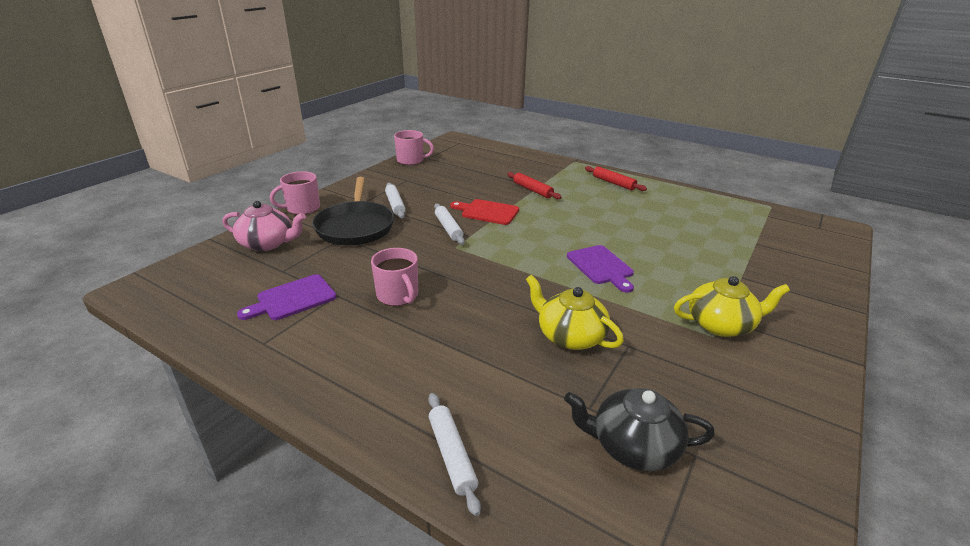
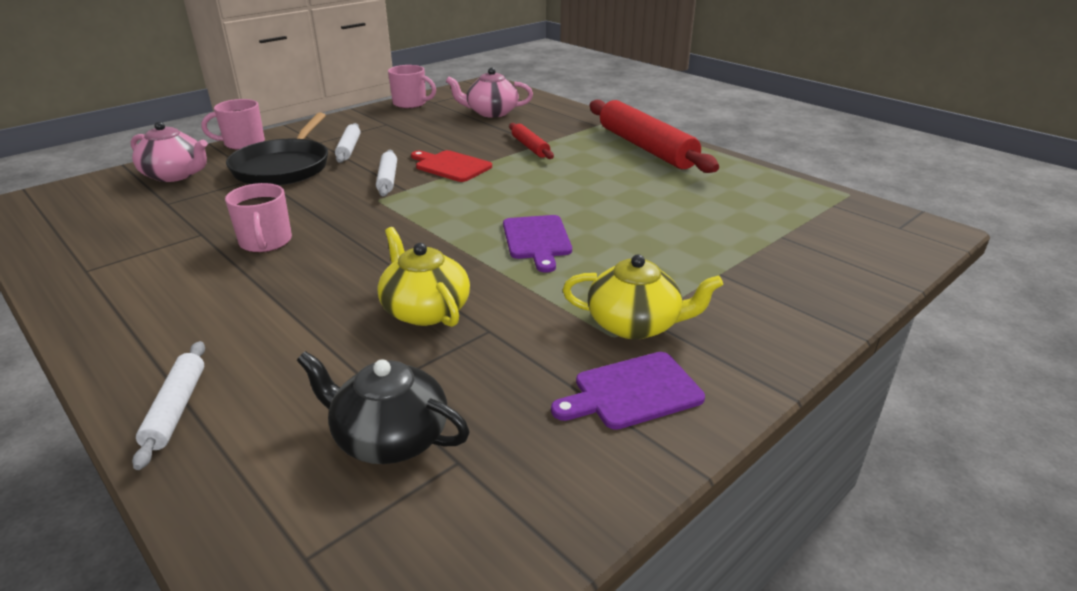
camera: 15 degrees right, 0 degrees up
purple cutting board [237,274,336,320] -> purple cutting board moved to [551,352,705,430]
red rolling pin [585,166,647,191] -> red rolling pin [590,100,719,173], size x2.07
none -> pink teapot [446,68,533,118]

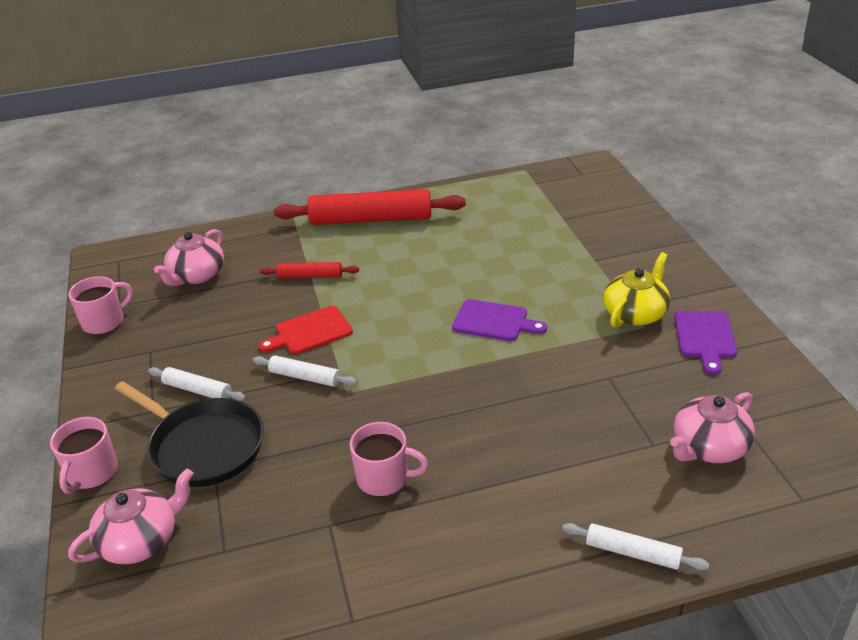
camera: 60 degrees left, 5 degrees up
black teapot [297,351,470,464] -> pink teapot [670,392,755,463]
yellow teapot [377,227,470,327] -> none

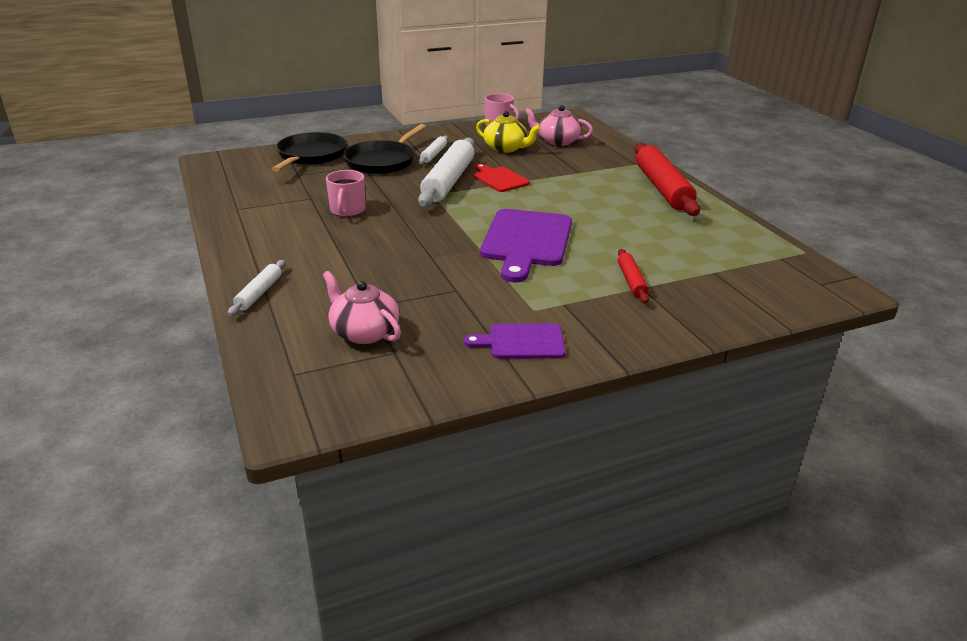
camera: 80 degrees right, 5 degrees down
pink mug [50,417,118,494] -> none
pink teapot [68,468,194,564] -> black pan [272,132,347,172]
white rolling pin [253,355,357,387] -> white rolling pin [418,138,475,207], size x2.07
red rolling pin [260,262,359,278] -> red rolling pin moved to [618,249,649,303]
purple cutting board [452,299,547,341] -> purple cutting board [480,209,572,282], size x1.78
yellow teapot [603,252,670,328] -> yellow teapot moved to [476,111,541,153]

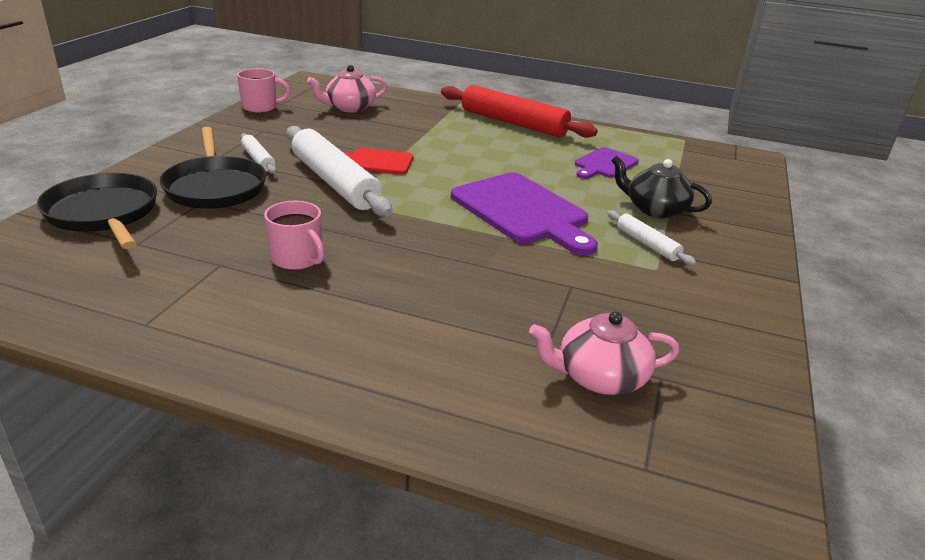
camera: 50 degrees left, 0 degrees up
white rolling pin [228,260,285,316] -> white rolling pin moved to [607,210,696,266]
purple cutting board [464,324,566,359] -> purple cutting board moved to [575,147,639,179]
yellow teapot [476,111,541,153] -> none
red rolling pin [618,249,649,303] -> black teapot [611,156,712,218]

